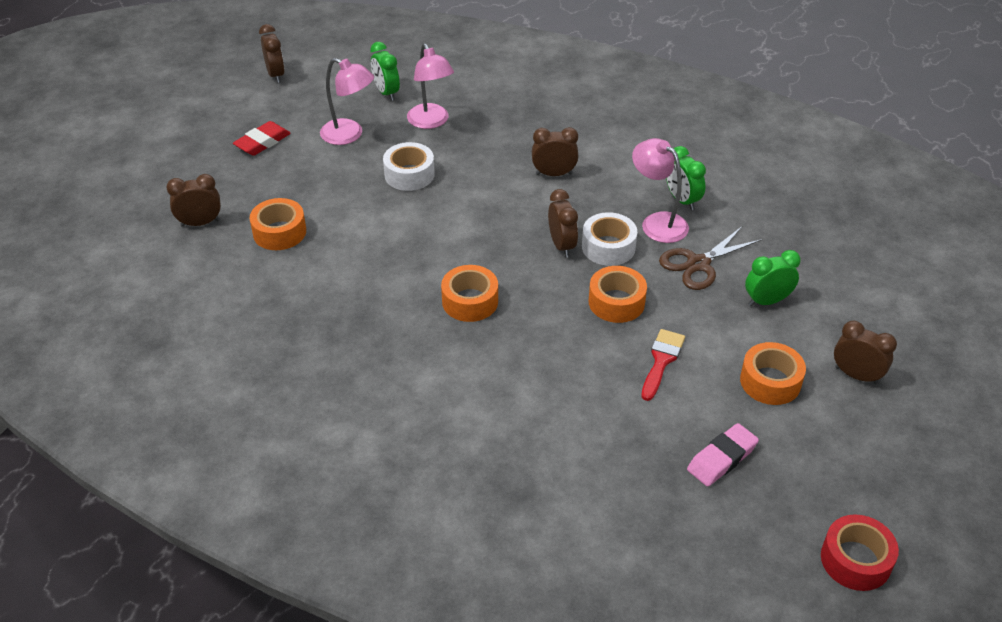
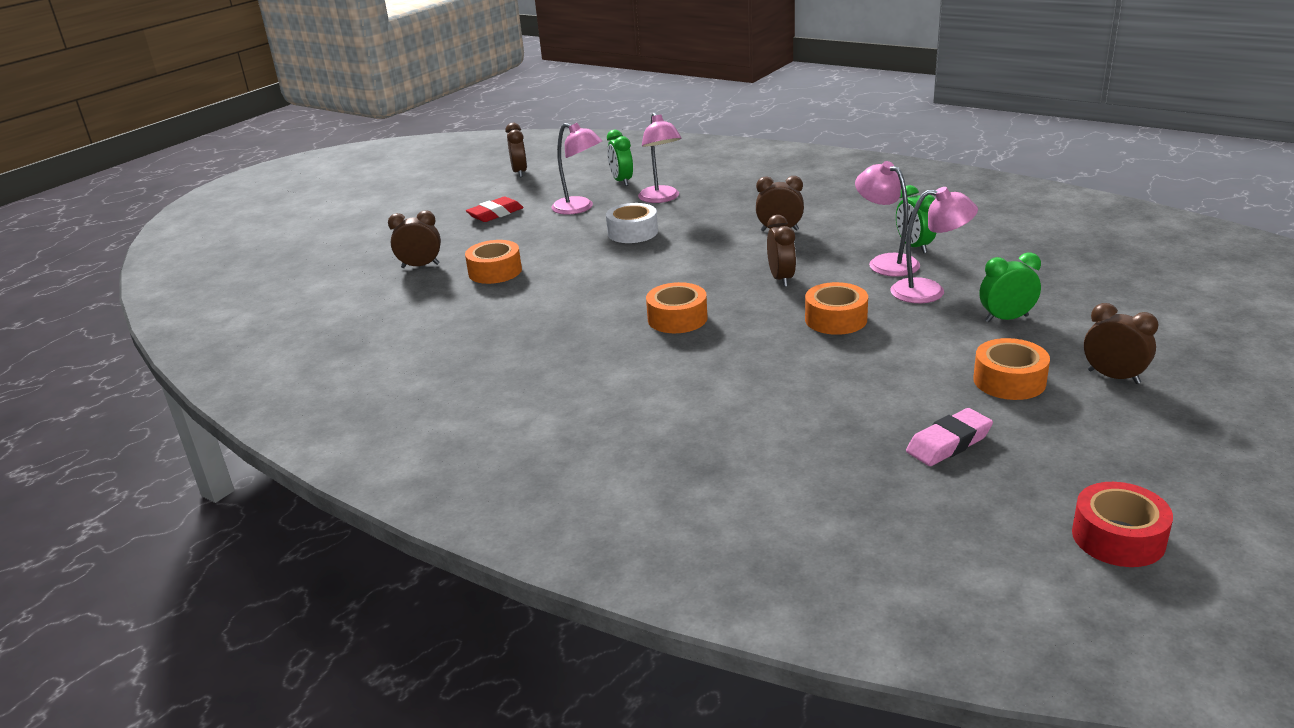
camera: 10 degrees right, 15 degrees down
white tape [582,212,637,266] -> none
red brush [641,329,685,401] -> none
brown scissors [659,227,762,290] -> pink lamp [891,187,978,303]

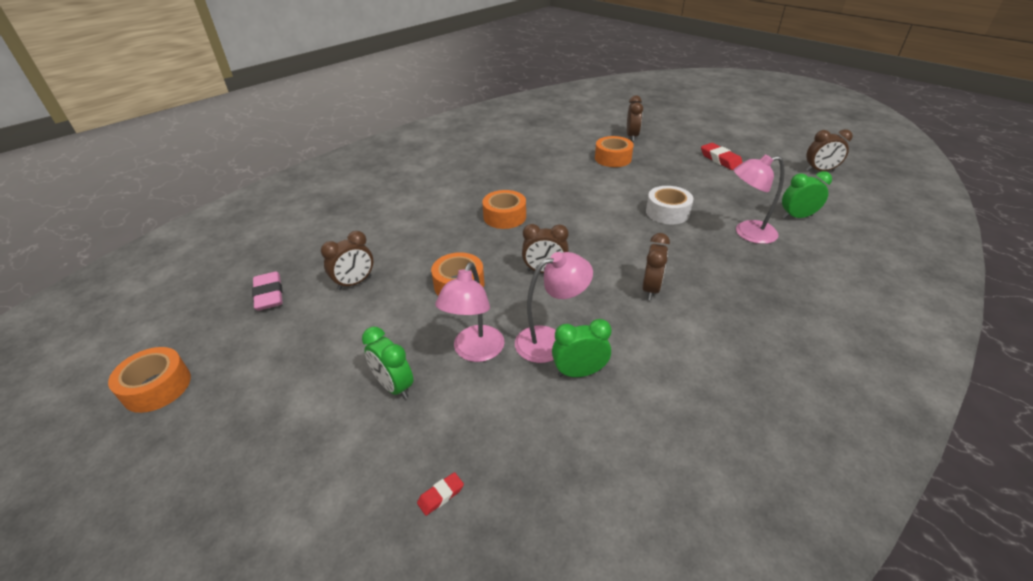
camera: 100 degrees right, 10 degrees up
pink lamp [551,123,602,214] -> none
orange tape [973,338,1050,400] -> orange tape moved to [108,347,191,413]
green clock [980,253,1041,322] -> green clock turned 135 degrees clockwise [362,327,413,399]
red tape [1072,482,1173,567] -> none
brown clock [1084,303,1159,384] -> brown clock moved to [321,231,373,290]
none -> red eraser [417,472,464,516]

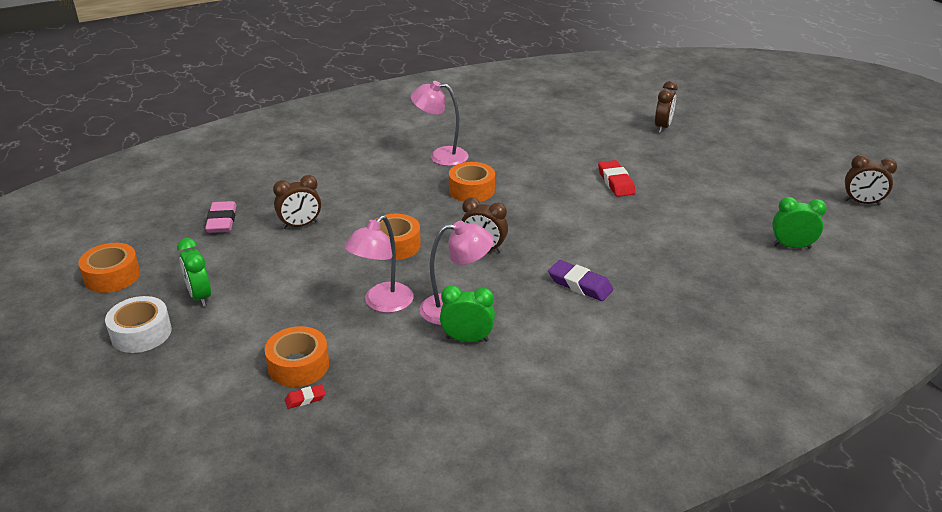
camera: 15 degrees right, 5 degrees down
green clock [362,327,413,399] -> green clock moved to [177,238,211,307]
orange tape [595,136,634,167] -> orange tape moved to [265,326,329,387]
brown clock [642,233,670,300] -> purple eraser [548,260,613,301]
white tape [646,186,694,225] -> white tape moved to [105,296,172,353]
red eraser [701,143,743,170] -> red eraser moved to [598,160,636,197]
pink lamp [734,154,785,244] -> pink lamp moved to [410,81,469,166]

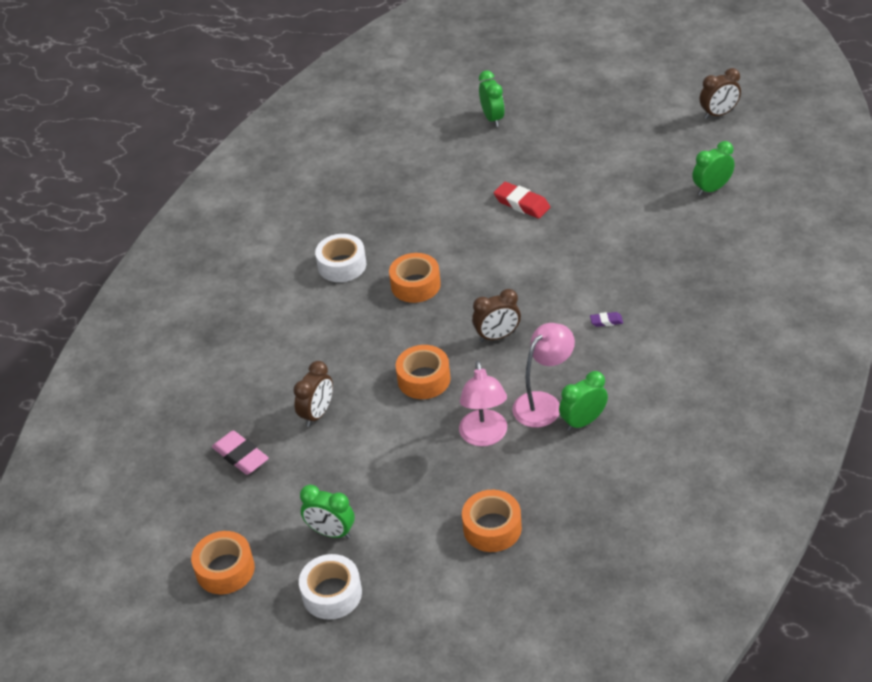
camera: 35 degrees left, 10 degrees up
red eraser [285,384,325,409] -> none
pink lamp [410,81,469,166] -> white tape [315,234,366,282]
purple eraser [548,260,613,301] -> purple eraser [590,312,623,327], size x0.53
brown clock [655,81,678,133] -> green clock [479,71,505,127]

